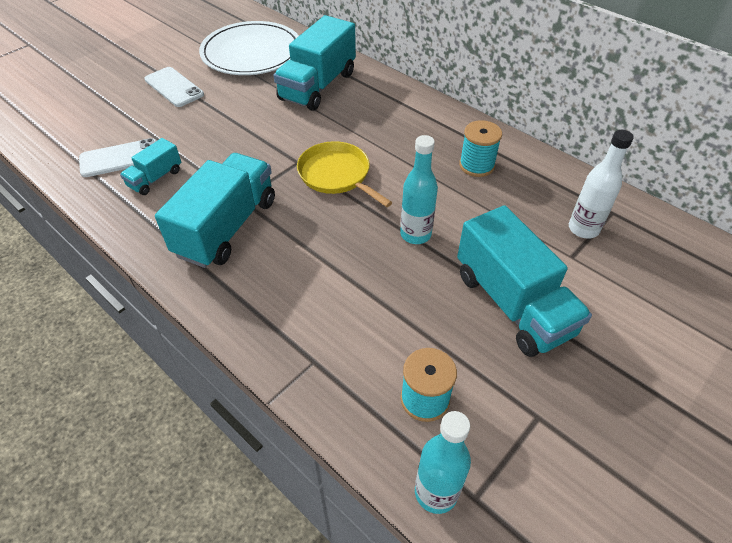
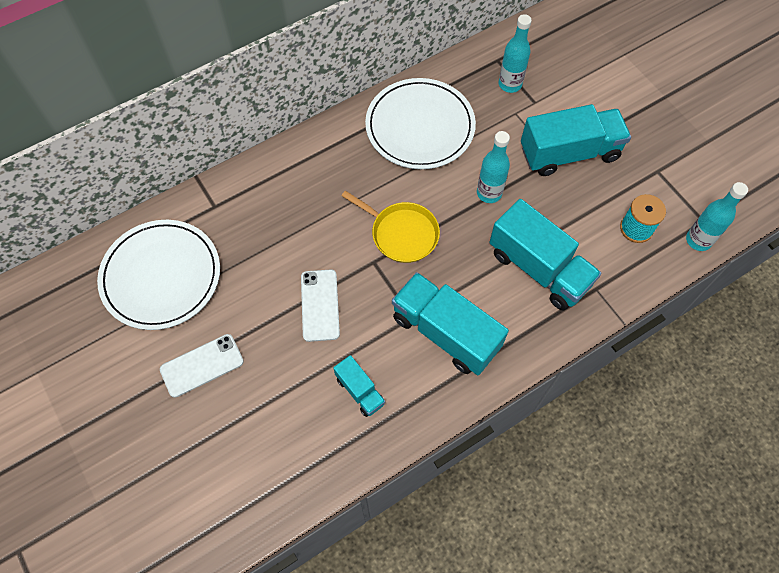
camera: 75 degrees left, 15 degrees up
white phone [79,138,156,177] -> white phone moved to [301,269,340,342]
turquoise truck [274,15,356,111] -> turquoise truck moved to [490,199,601,310]
yellow pan [297,141,392,207] -> yellow pan turned 120 degrees counterclockwise [342,191,440,263]
turquoise spool [459,120,502,177] -> white plate [365,78,476,169]
white bottle [569,130,634,239] -> turquoise bottle [499,14,532,93]

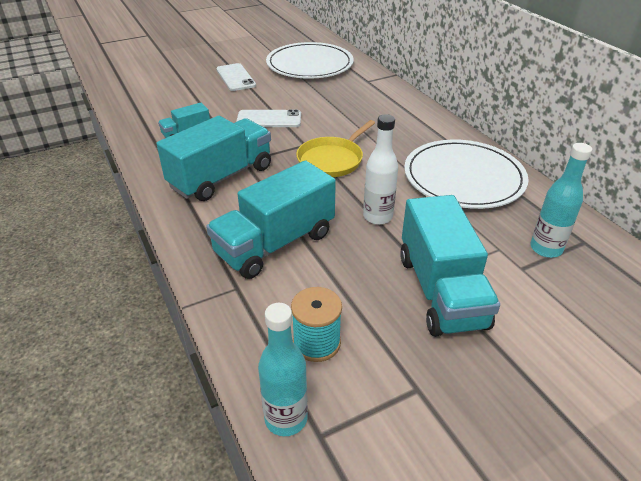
camera: 95 degrees right, 25 degrees down
turquoise bottle [477,131,510,203] -> white bottle [363,114,398,225]

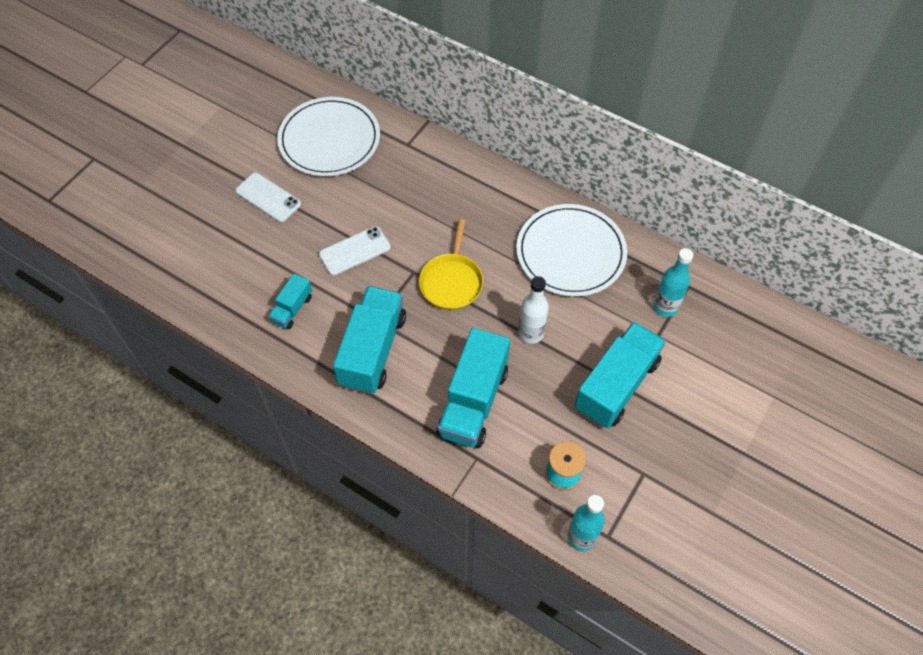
camera: 30 degrees left, 20 degrees up
turquoise truck [400,195,500,337] -> turquoise truck turned 105 degrees counterclockwise [574,322,666,429]

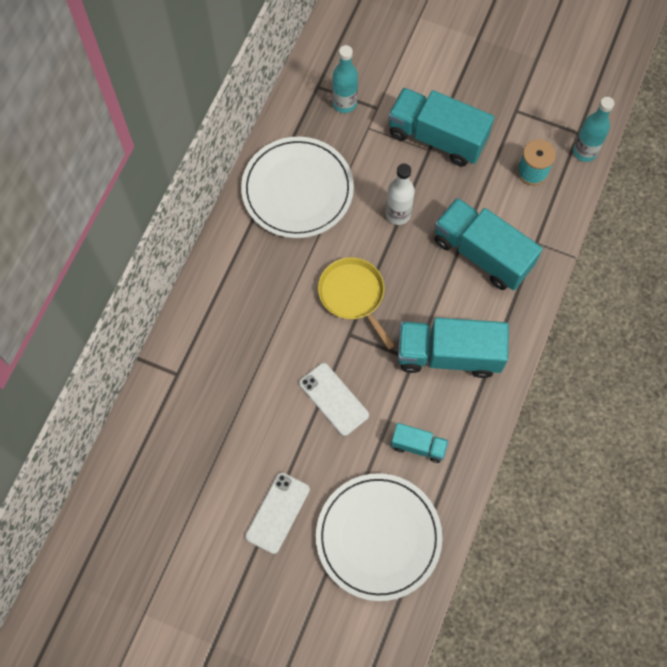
camera: 100 degrees left, 10 degrees up
white plate [277,97,380,176] -> white plate moved to [316,473,442,601]
yellow pan [419,219,483,310] -> yellow pan turned 120 degrees counterclockwise [318,257,395,349]
turquoise truck [437,328,510,448] -> turquoise truck turned 150 degrees counterclockwise [435,198,543,291]

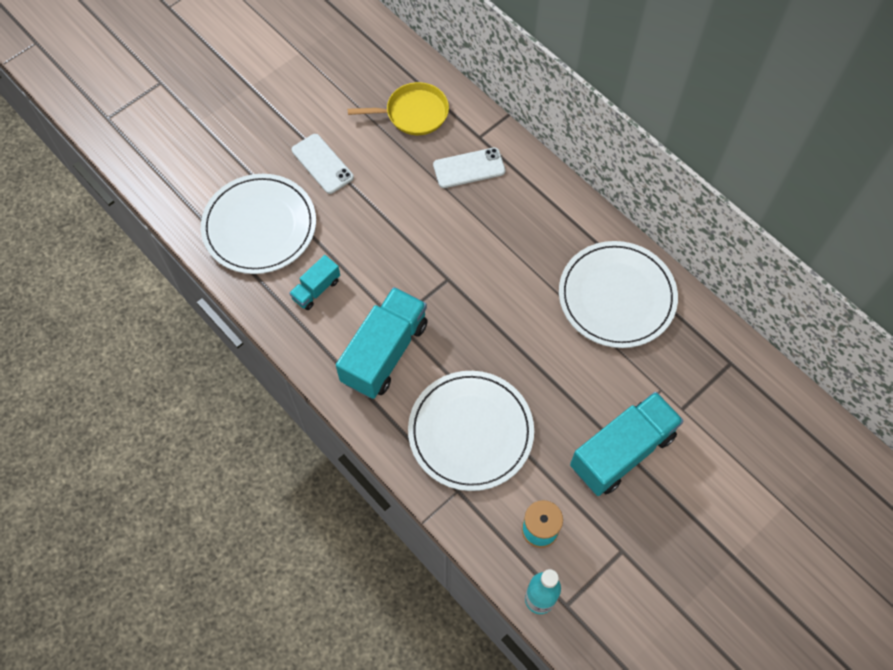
camera: 115 degrees right, 5 degrees down
white phone [299,363,369,436] -> white phone moved to [433,147,506,188]
yellow pan [318,257,395,349] -> yellow pan moved to [348,82,449,135]
turquoise bottle [332,45,358,113] -> none
white bottle [386,163,415,225] -> none
turquoise truck [435,198,543,291] -> white plate [408,371,534,491]

